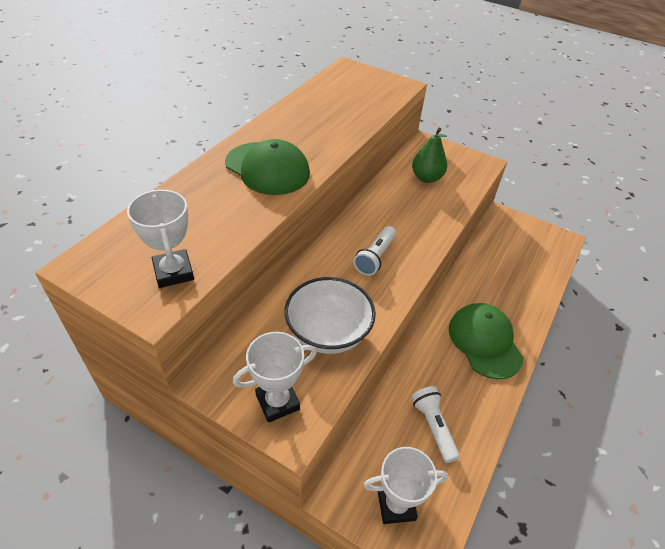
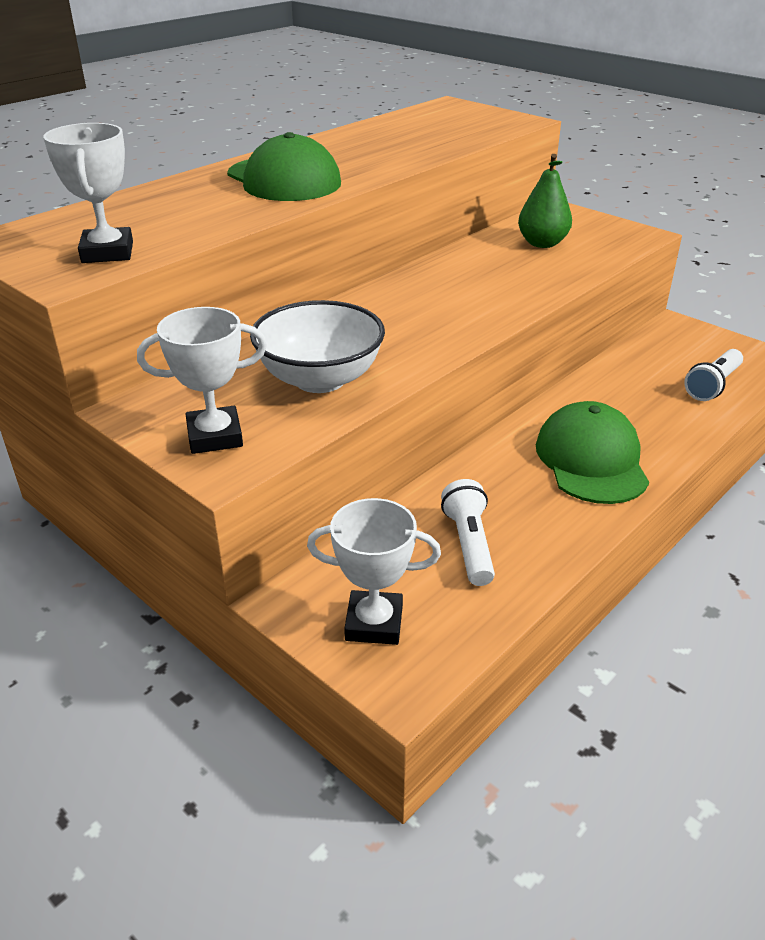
camera: 15 degrees right, 10 degrees down
white flashlight [353,226,396,276] -> white flashlight moved to [684,349,743,401]

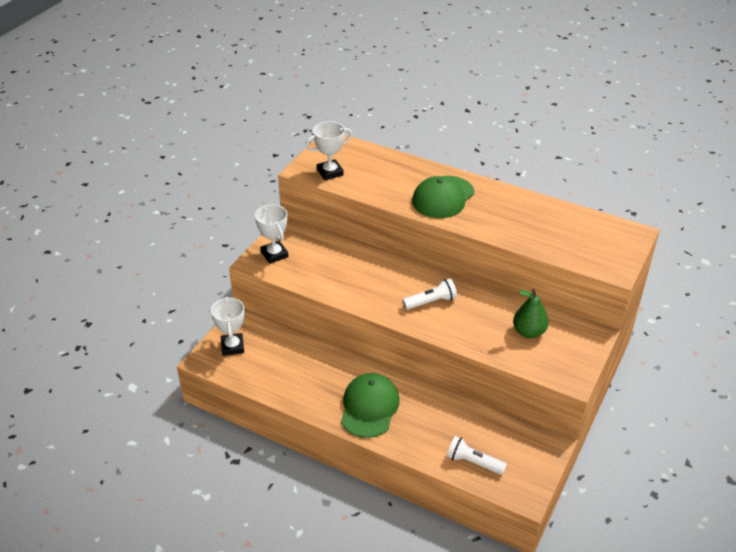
camera: 75 degrees right, 5 degrees up
white bowl [250,300,385,393] -> none
white flashlight [441,479,495,586] -> white flashlight moved to [402,279,457,310]
green cap [536,401,649,504] -> green cap turned 60 degrees counterclockwise [341,373,400,438]

